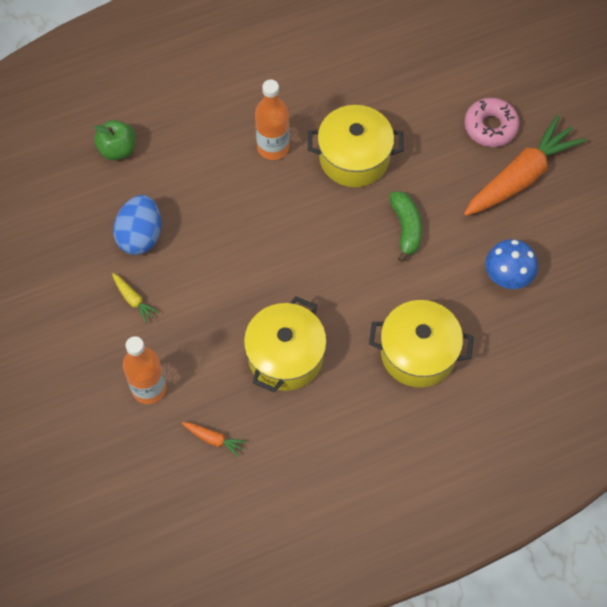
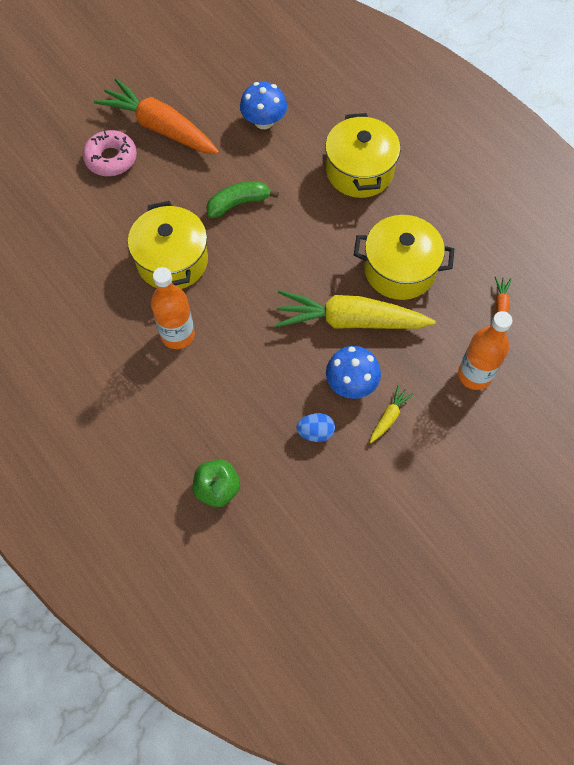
camera: 105 degrees left, 0 degrees up
blue egg [113,195,161,255] -> blue egg [296,413,335,442], size x0.58
none -> yellow carrot [275,290,435,329]
none -> blue mushroom [326,346,381,399]

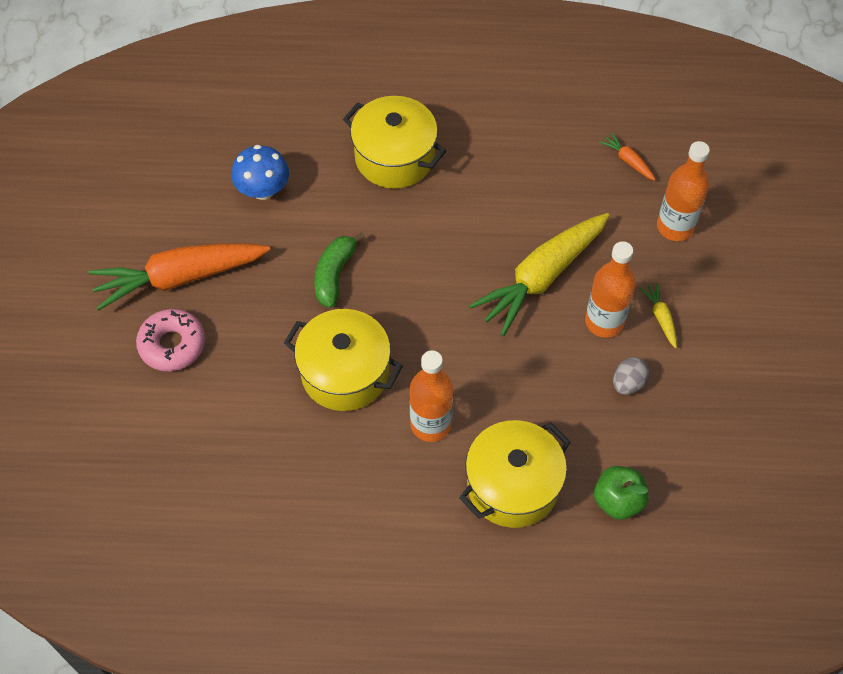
camera: 50 degrees left, 5 degrees down
blue egg [296,413,335,442] -> grey egg [613,357,649,395]
blue mushroom [326,346,381,399] -> orange bottle [585,241,636,338]
yellow pot [354,215,454,300] -> yellow pot moved to [459,420,571,528]

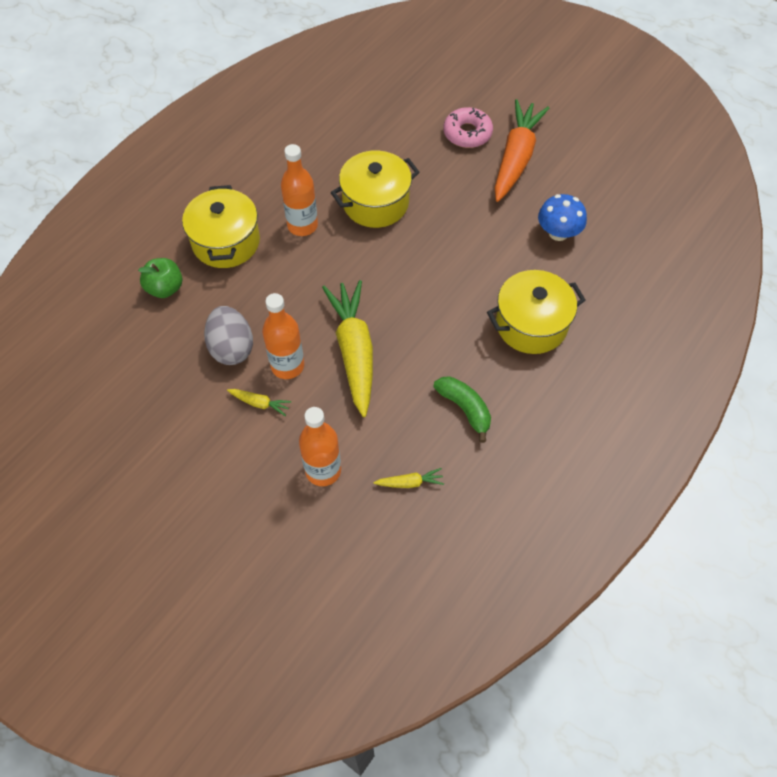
camera: 125 degrees right, 0 degrees up
green banana [314,233,365,308] -> green banana moved to [433,376,491,443]
orange carrot [599,132,656,181] -> yellow carrot [374,468,444,488]
grey egg [613,357,649,395] -> grey egg [204,306,253,365], size x1.73

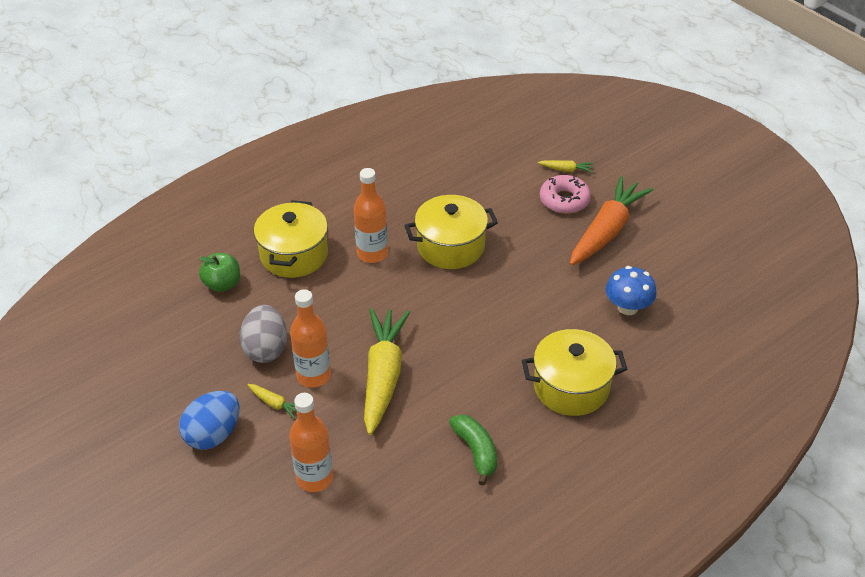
camera: 15 degrees right, 15 degrees down
yellow carrot [374,468,444,488] -> yellow carrot moved to [538,160,593,173]
none -> blue egg [179,391,239,450]

